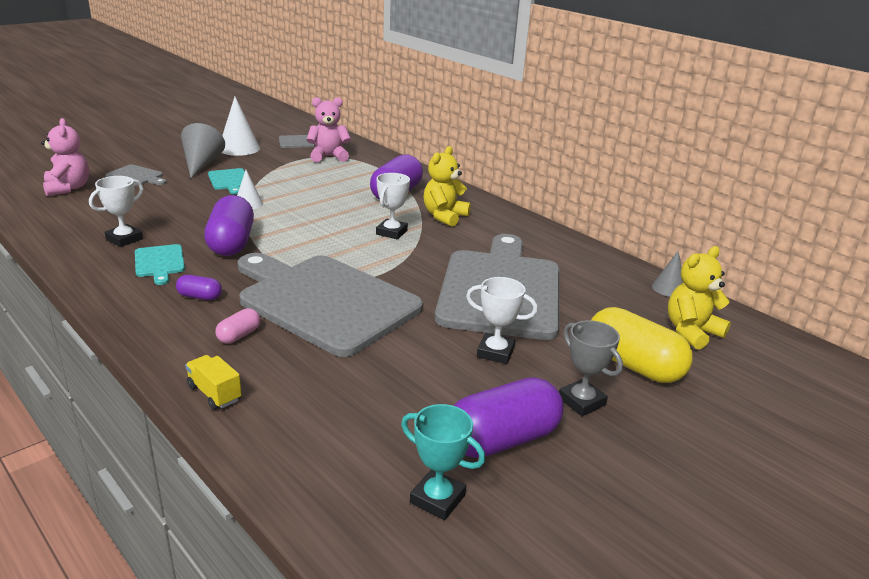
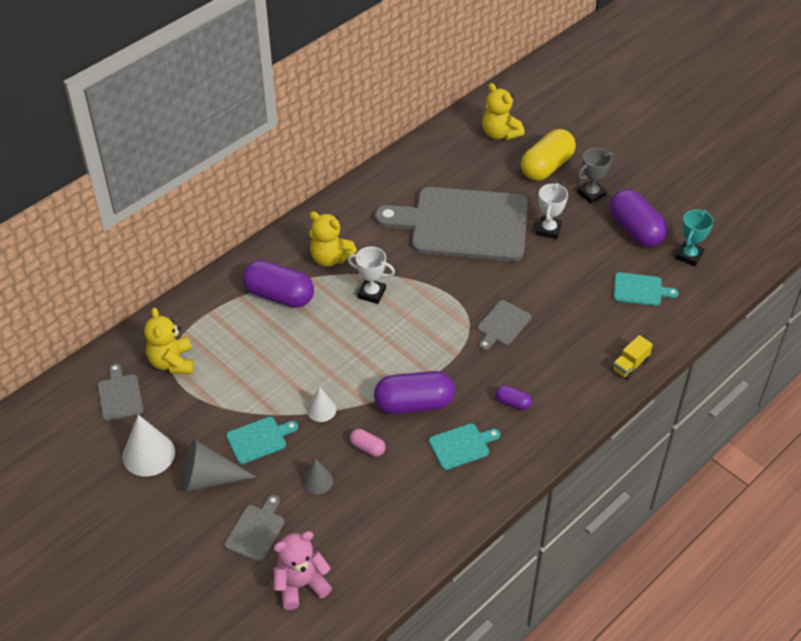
camera: 90 degrees left, 20 degrees up
white trophy [89,176,144,247] -> none
purple capsule [176,275,222,300] -> purple capsule turned 75 degrees counterclockwise [495,385,532,410]
pink capsule [215,308,260,344] -> pink capsule moved to [350,429,386,457]
grey cutting board [237,253,423,357] -> grey cutting board [477,300,532,350], size x0.40
pink teddy bear [307,97,351,162] -> yellow teddy bear [144,308,194,374]
grey cone [652,251,683,297] -> grey cone moved to [302,458,333,494]
none -> turquoise cutting board [613,272,679,306]

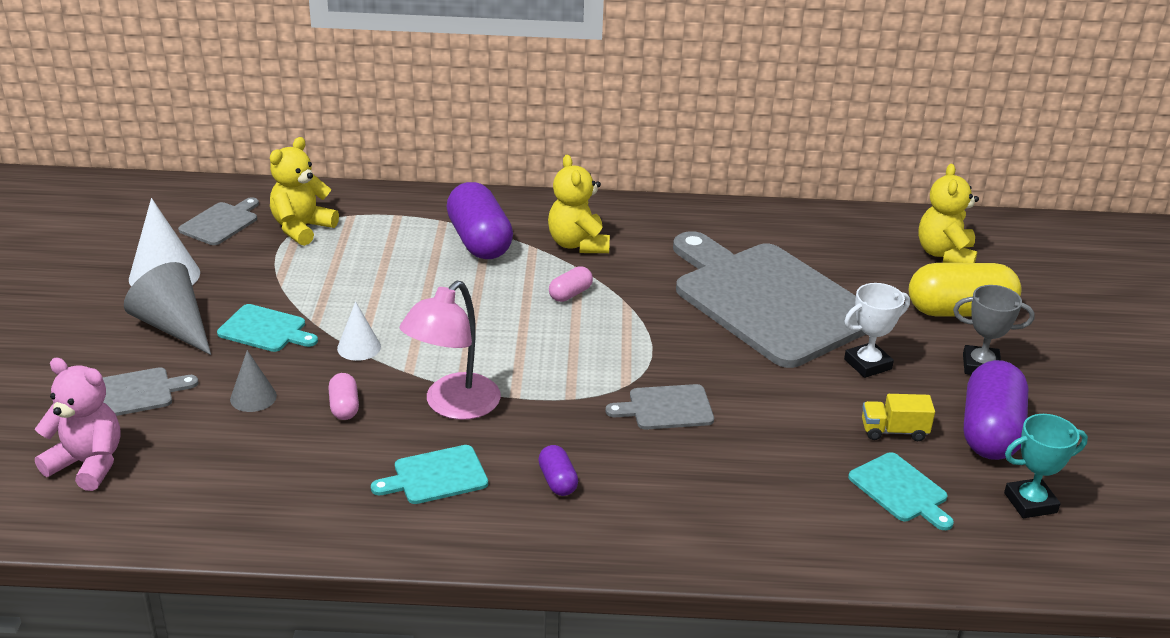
camera: 45 degrees right, 15 degrees down
white trophy [348,247,395,304] -> pink capsule [549,266,593,302]
purple capsule [374,371,455,414] -> pink lamp [399,281,501,420]
turquoise cutting board [429,423,500,470] -> turquoise cutting board turned 135 degrees clockwise [371,445,488,504]
yellow truck [612,335,653,380] -> yellow truck moved to [862,394,935,441]

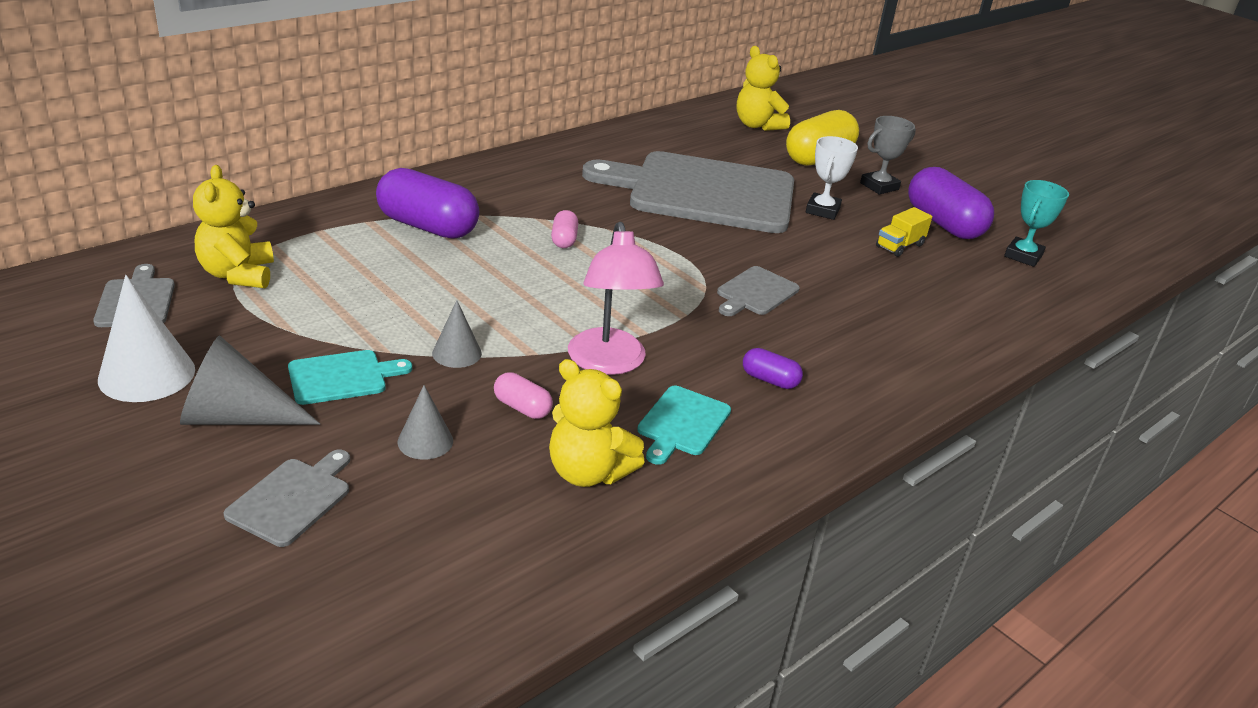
camera: 45 degrees left, 0 degrees up
pink teddy bear [35,358,121,491] -> none
white cone [337,301,381,361] -> grey cone [432,300,482,368]
yellow teddy bear [548,155,610,253] -> yellow teddy bear moved to [549,359,645,487]
turquoise cutting board [848,452,954,530] -> none

